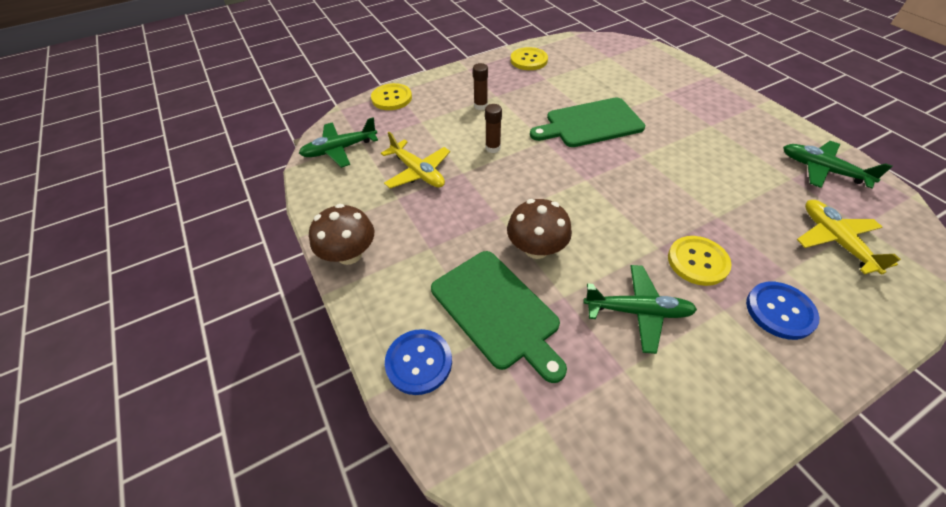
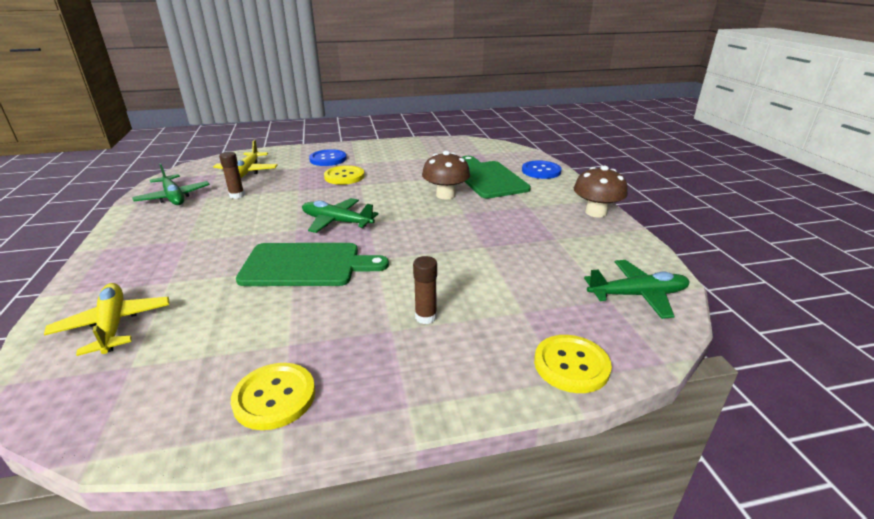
camera: 165 degrees left, 20 degrees down
yellow plane [381,132,450,188] -> yellow plane moved to [44,283,169,356]
brown glue stick [485,104,502,153] -> brown glue stick moved to [219,152,245,199]
green plane [583,265,697,354] -> green plane moved to [302,198,378,233]

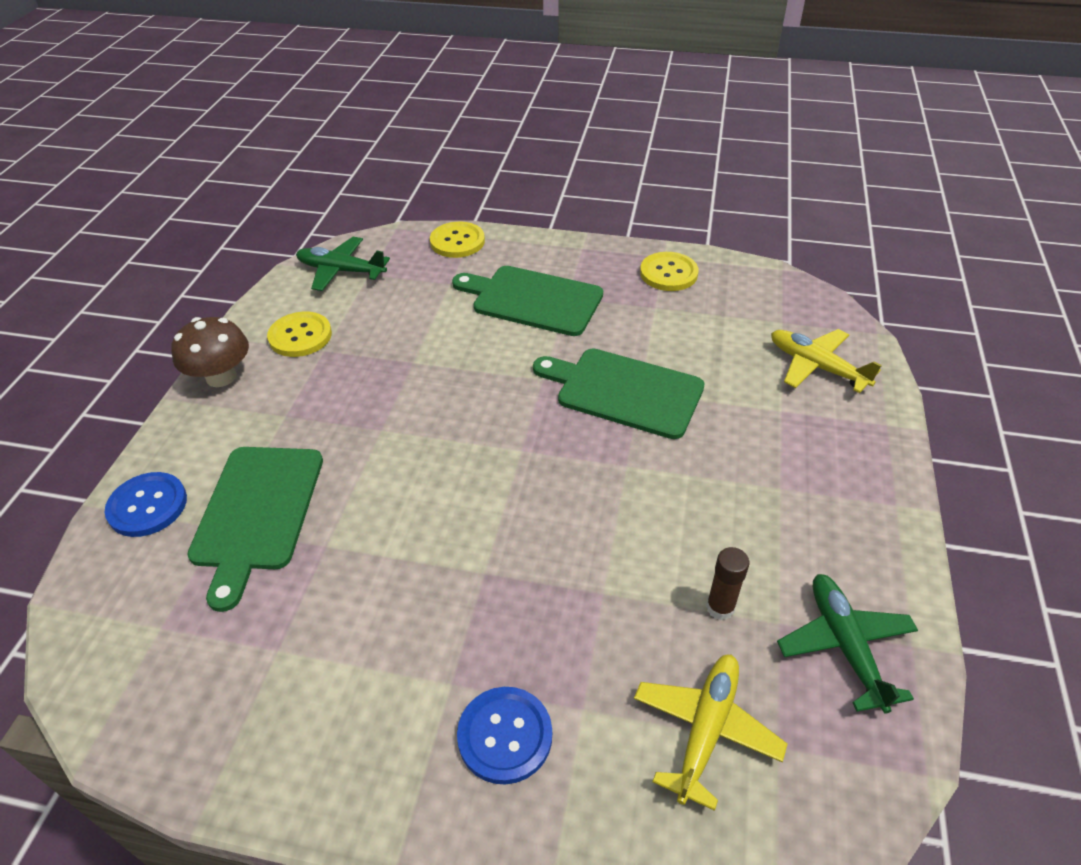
camera: 155 degrees left, 15 degrees up
yellow plane [44,283,169,356] -> yellow plane turned 135 degrees clockwise [771,329,882,393]
green plane [302,198,378,233] -> none
yellow button [324,165,364,185] -> yellow button moved to [267,312,332,357]
brown glue stick [413,256,437,324] -> green cutting board [452,266,603,336]
brown mushroom [422,151,470,199] -> none

